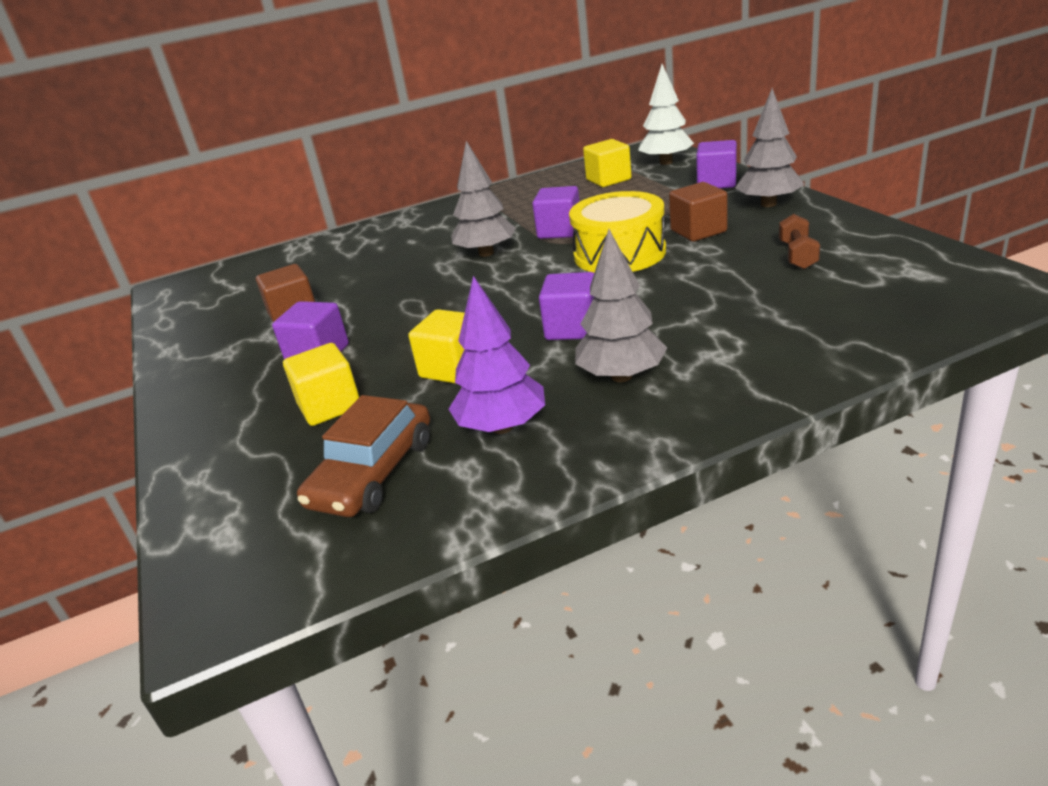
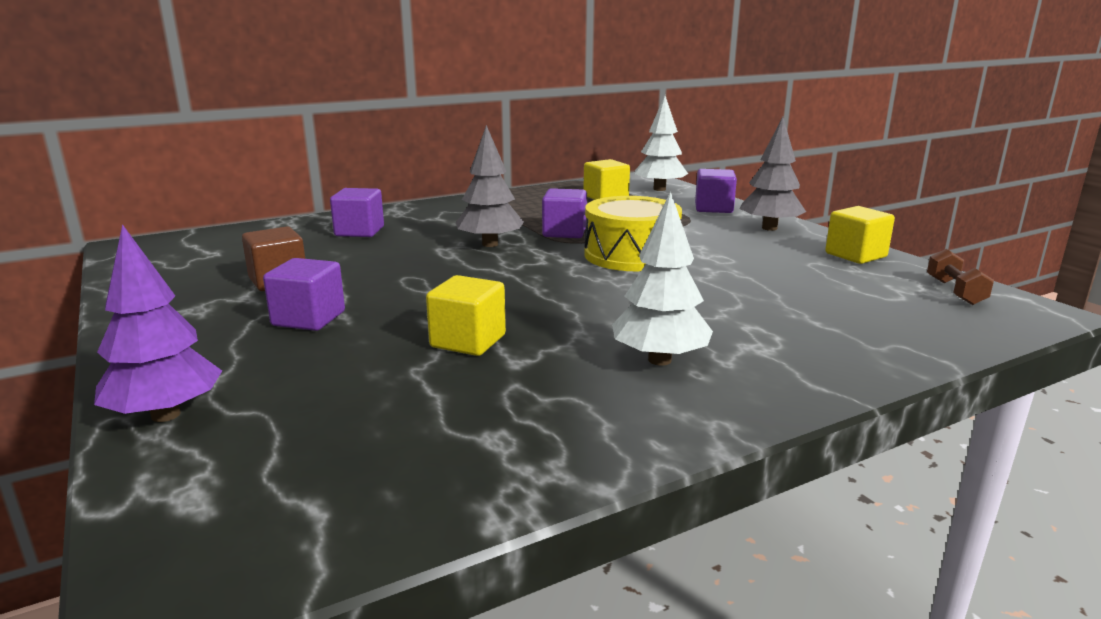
camera: 10 degrees left, 10 degrees down
yellow cube [283,343,359,426] -> yellow cube moved to [825,206,895,264]
brown car [297,395,430,517] -> none
purple tree [449,276,545,434] -> purple tree moved to [94,224,222,422]
purple cube [539,272,594,340] -> purple cube moved to [330,188,384,237]
grey tree [575,229,667,382] -> white tree [612,191,713,366]
brown cube [669,182,727,242] -> none
brown dumbbell [779,214,820,269] -> brown dumbbell moved to [927,249,994,305]

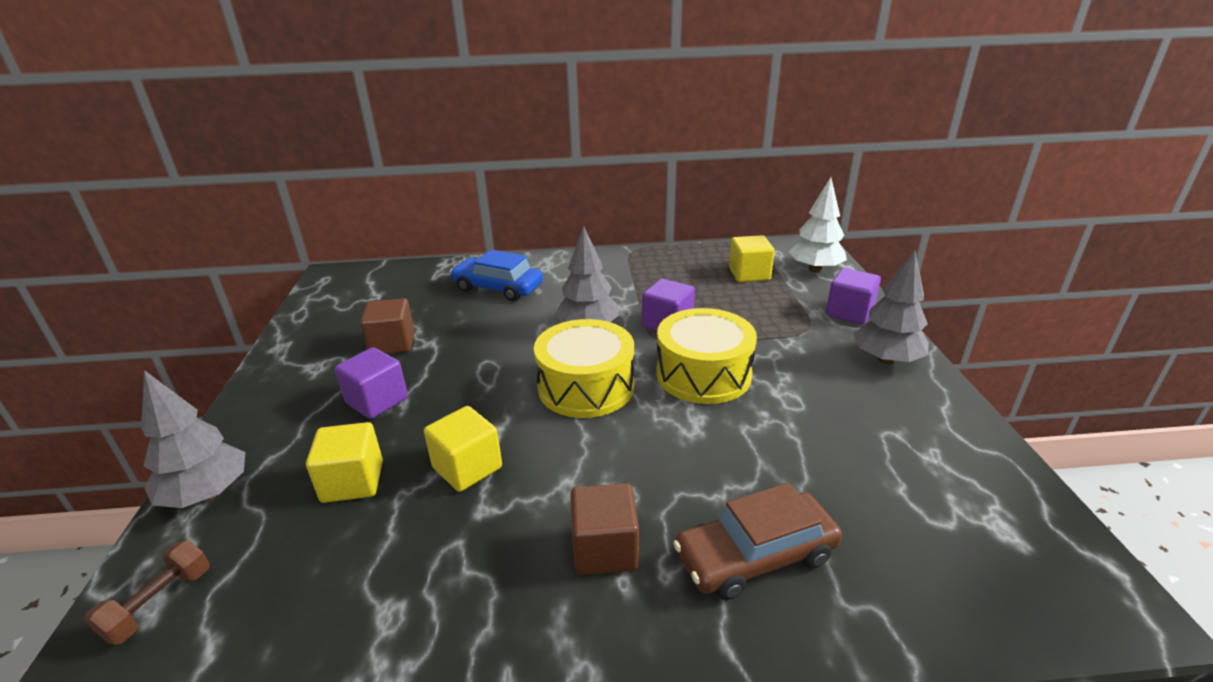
camera: 25 degrees right, 10 degrees up
purple tree [94,224,222,422] -> grey tree [141,370,245,508]
purple cube [330,188,384,237] -> blue car [450,250,543,301]
white tree [612,191,713,366] -> brown cube [571,483,639,575]
yellow cube [825,206,895,264] -> yellow cube moved to [306,422,383,503]
brown dumbbell [927,249,994,305] -> brown dumbbell moved to [84,541,210,645]
none -> yellow drum [534,319,634,418]
none -> brown car [673,483,842,600]

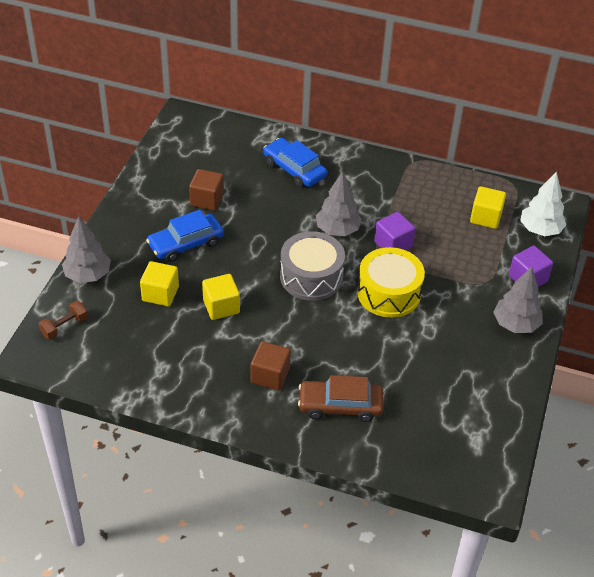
camera: 20 degrees right, 15 degrees up
purple cube [335,347,408,419] -> blue car [146,210,224,262]
yellow drum [534,319,634,418] -> grey drum [280,231,345,301]

